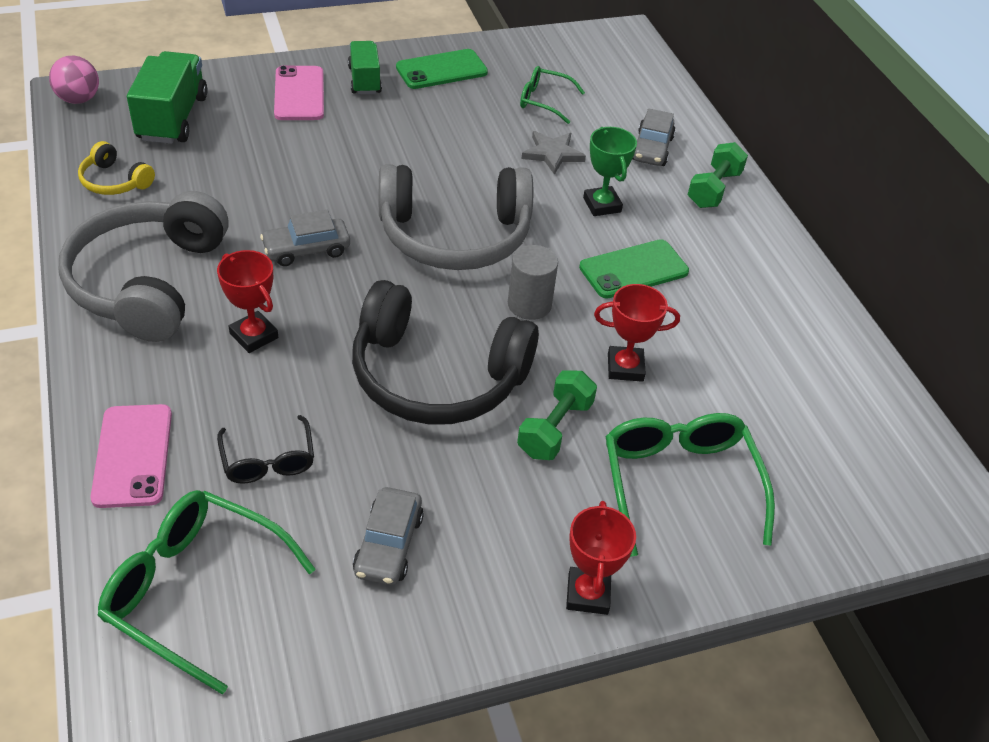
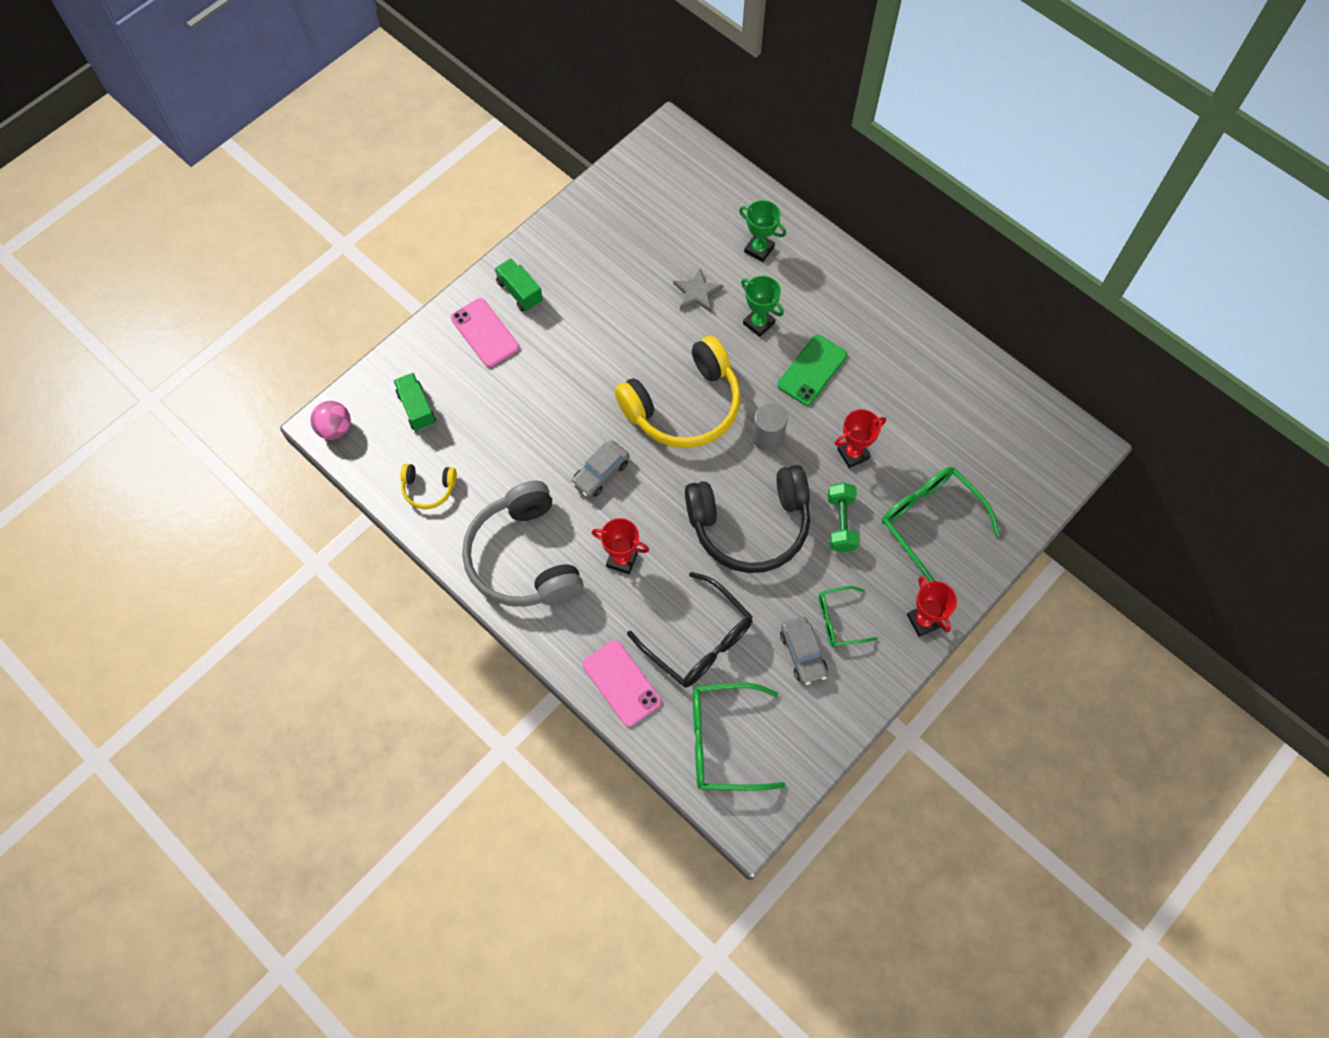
camera: 25 degrees left, 20 degrees up
green truck [127,51,208,144] -> green truck [394,373,436,431], size x0.64
black glasses [217,415,314,484] -> black glasses [627,572,753,688], size x1.72
grey headphones [379,164,533,270] -> yellow headphones [615,336,741,448]
green phone [396,49,488,89] -> none
green glasses [520,66,585,124] -> green glasses moved to [819,586,878,646]
grey car [632,108,676,166] -> green trophy [739,200,786,262]
green dumbbell [688,142,748,208] -> none

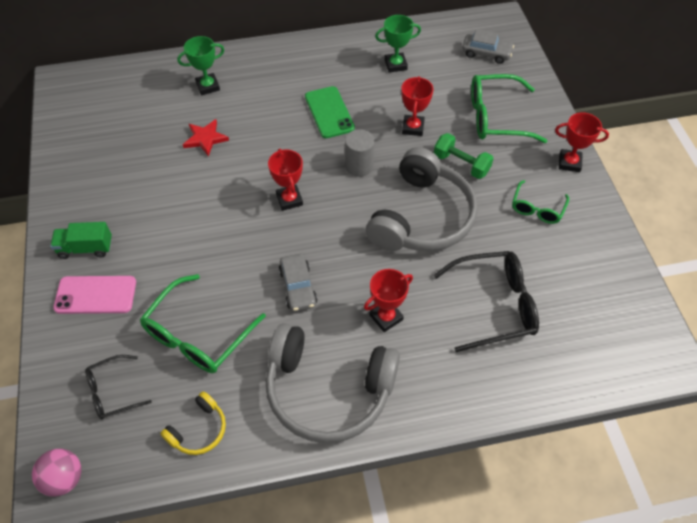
camera: 55 degrees left, 10 degrees down
green truck [394,373,436,431] -> black glasses [85,355,152,420]
pink phone [583,640,661,727] -> none
yellow headphones [615,336,741,448] -> red trophy [268,149,303,211]
grey star [674,269,723,312] -> red star [183,119,229,157]
black headphones [685,465,810,573] -> grey headphones [366,147,477,251]
green glasses [693,683,785,791] -> green glasses moved to [140,274,266,373]
green trophy [741,276,784,337] -> green trophy moved to [375,15,421,73]
grey car [780,617,828,685] -> grey car moved to [462,29,514,64]

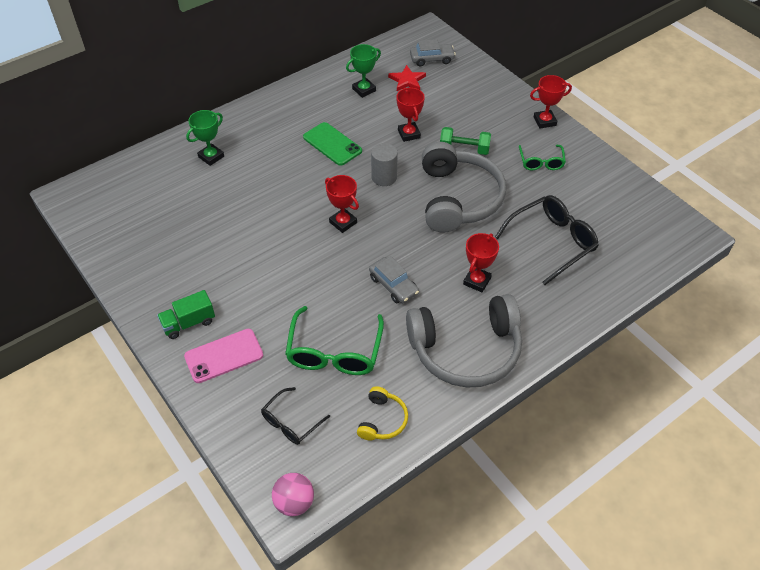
camera: 25 degrees left, 5 degrees down
red star [183,119,229,157] -> red star moved to [388,65,426,91]
green glasses [471,74,547,143] -> none

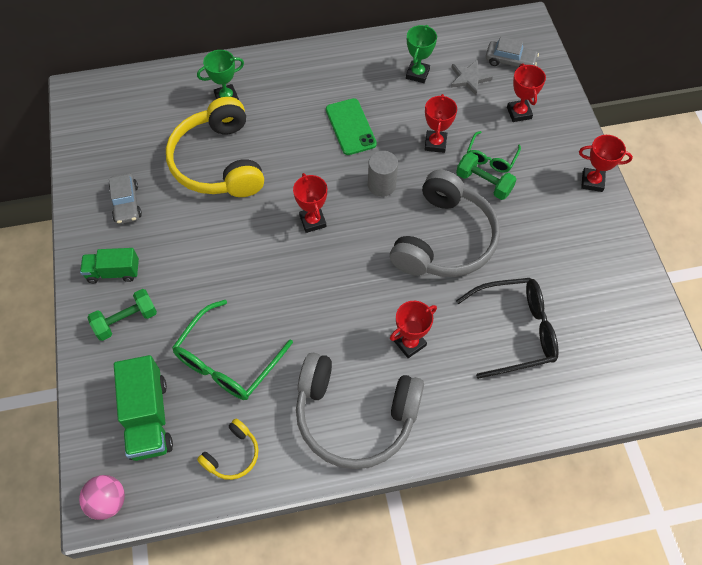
camera: 25 degrees right, 10 degrees up
pink phone [184,329,263,383] -> green dumbbell [87,289,157,341]
black glasses [261,387,330,445] -> green truck [114,355,173,461]
green trophy [346,44,381,98] -> green trophy turned 60 degrees counterclockwise [406,25,437,83]
grey car [369,256,419,303] -> grey car moved to [109,173,142,224]
red star [388,65,426,91] -> grey star [451,60,493,95]
green glasses [519,145,566,170] -> green glasses moved to [467,131,521,173]
none -> yellow headphones [166,97,264,197]
none -> red trophy [507,64,546,122]

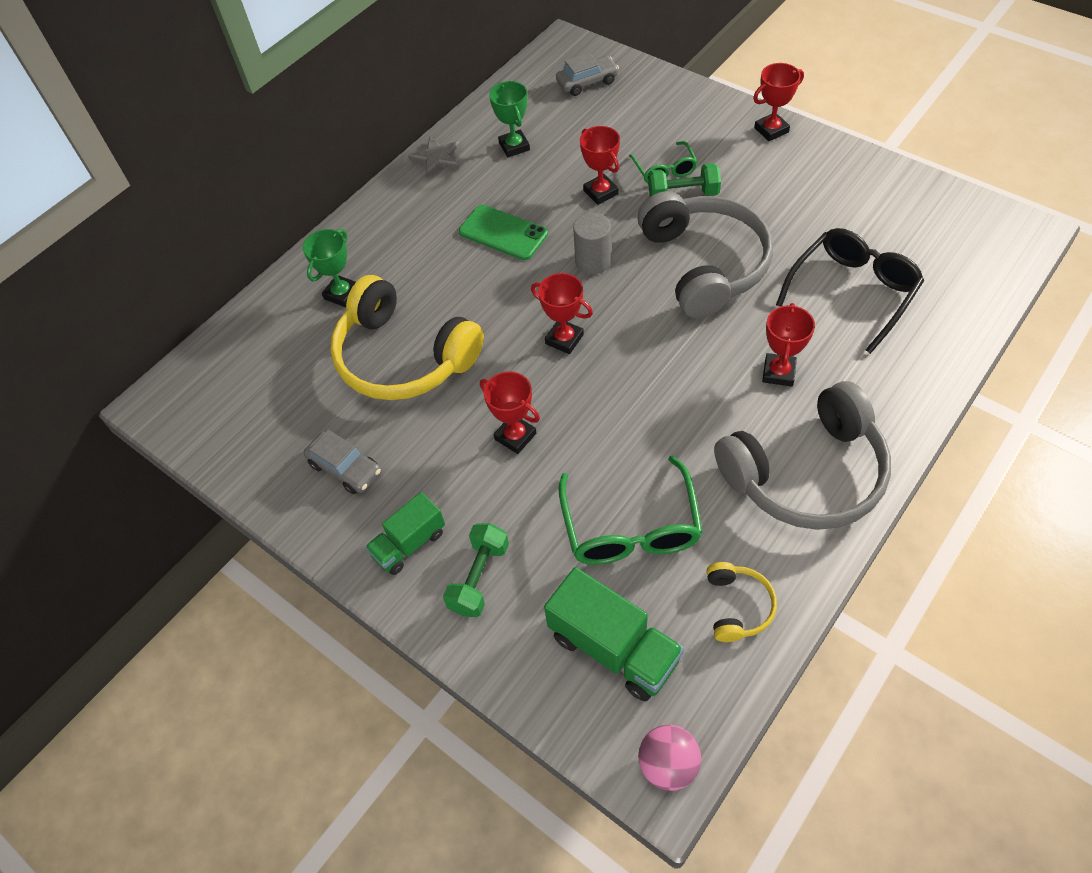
camera: 35 degrees left, 5 degrees down
grey star [451,60,493,95] -> grey star moved to [408,137,461,178]
red trophy [507,64,546,122] -> red trophy moved to [480,372,540,454]

